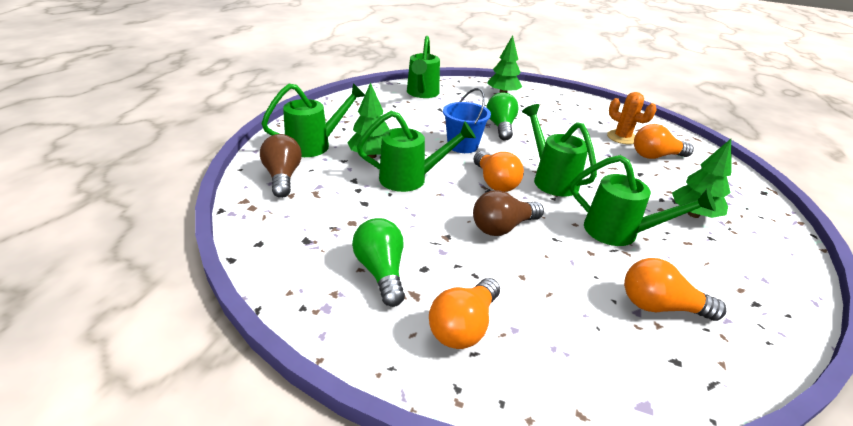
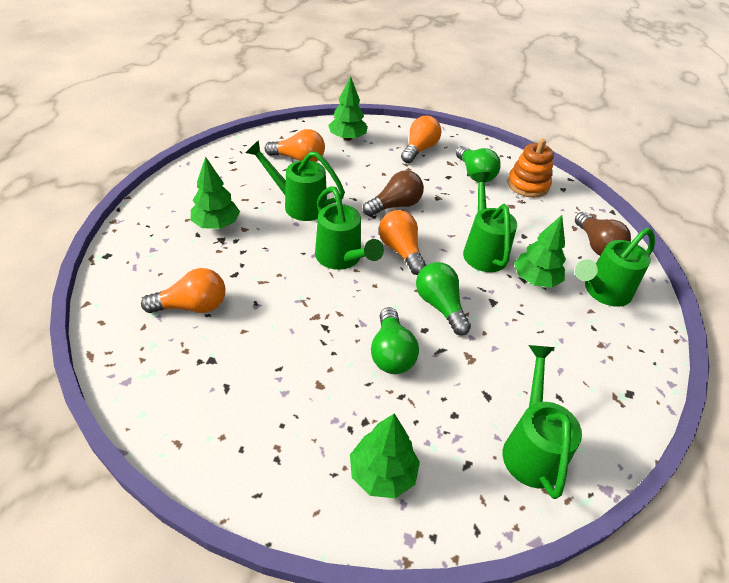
camera: 175 degrees right, 10 degrees up
green watering can [357,111,476,192] -> green watering can turned 90 degrees clockwise [463,172,517,272]
blue bucket [443,88,491,153] -> green light bulb [416,262,471,335]
orange cactus [607,92,657,144] -> none
none -> green tree [328,76,368,141]
none -> orange stacking toy [507,139,554,198]

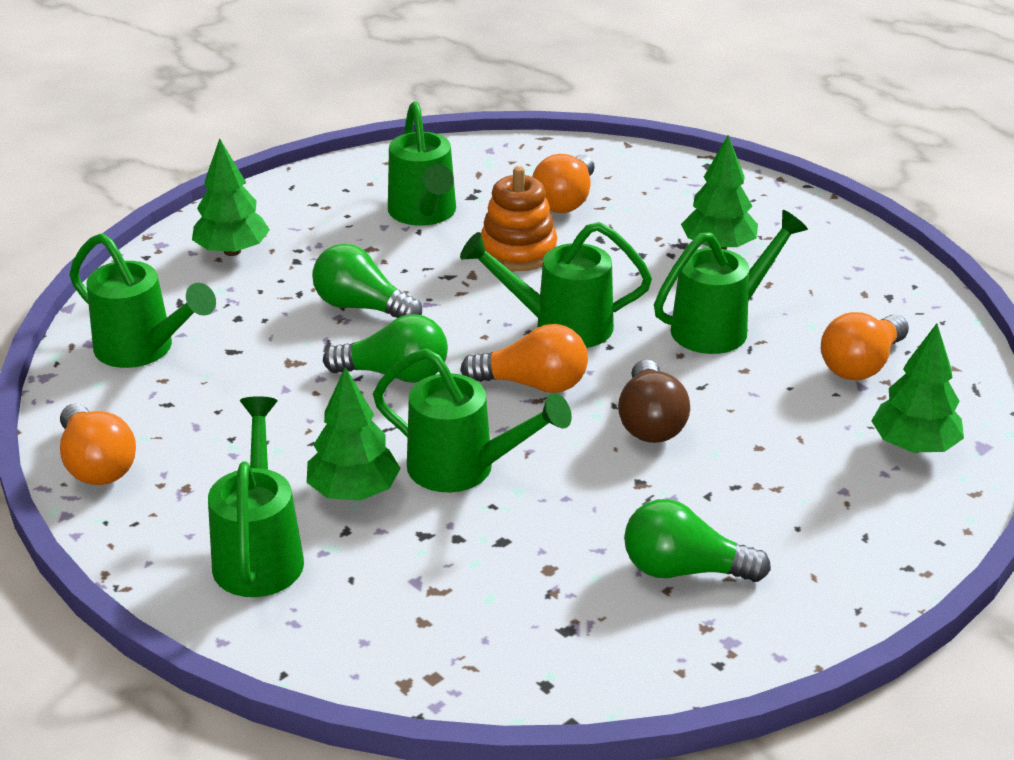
camera: 125 degrees right, 10 degrees down
orange light bulb [401,116,441,163] -> orange light bulb moved to [60,403,136,485]
orange stacking toy [507,139,554,198] -> orange stacking toy moved to [481,166,557,271]
brown light bulb [575,212,631,256] -> none
none -> green watering can [388,101,456,226]

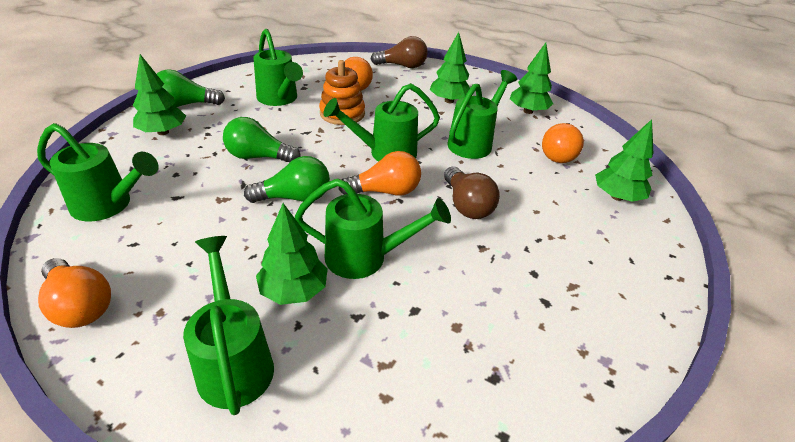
camera: 20 degrees left, 5 degrees up
green light bulb [624,499,771,582] -> green light bulb moved to [157,69,225,107]
none -> brown light bulb [371,36,427,68]
none -> green tree [510,43,553,114]

